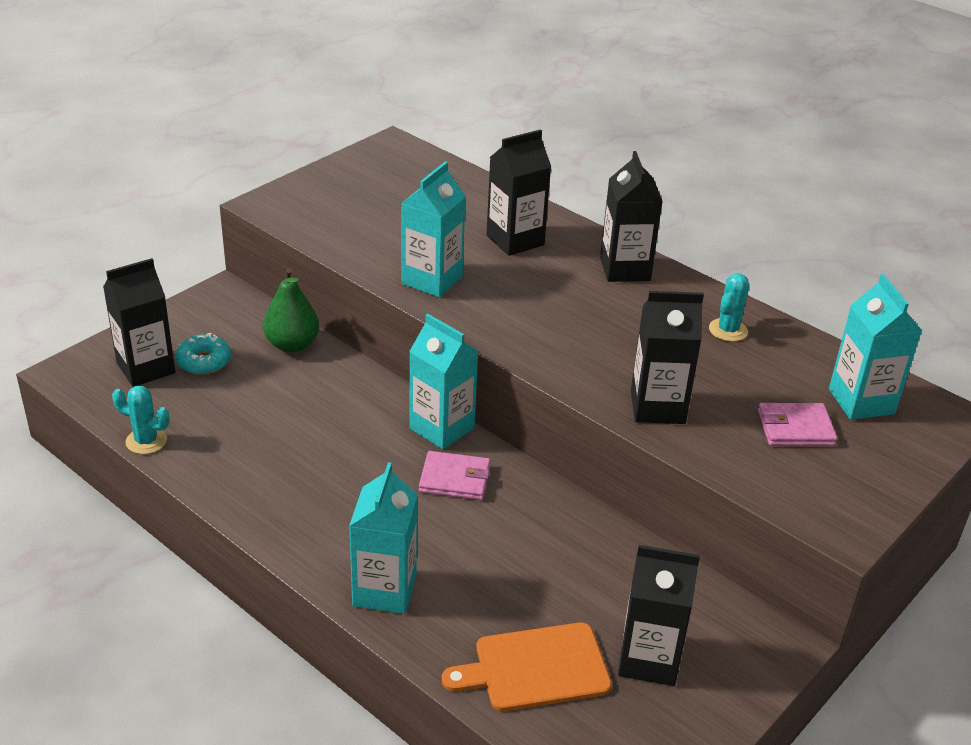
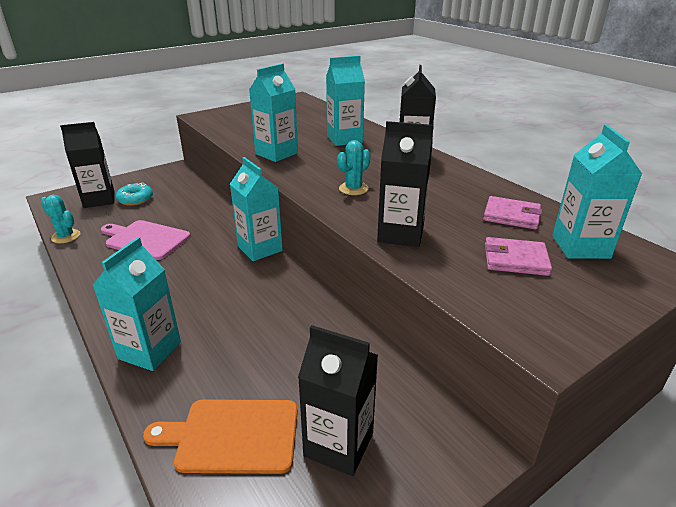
camera: 15 degrees right, 5 degrees down
green pear [263,268,319,353] -> none
pink wallet [419,451,490,500] -> pink wallet moved to [483,196,542,230]
black carton [486,129,551,256] -> turquoise carton [326,56,365,146]
turquoise cactus [709,273,750,342] -> turquoise cactus moved to [337,140,371,195]
none -> pink cutting board [101,220,191,260]

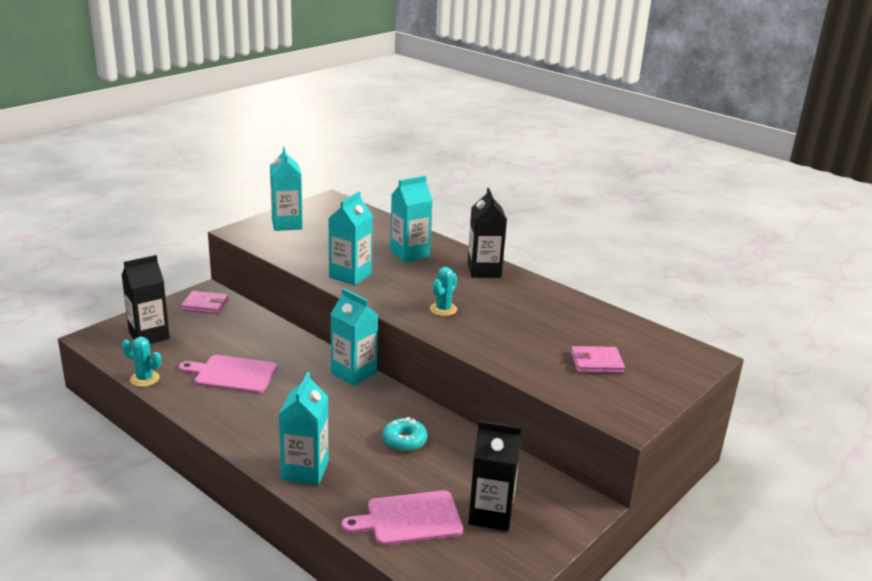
camera: 15 degrees left, 5 degrees down
turquoise donut [116,183,153,206] -> turquoise donut moved to [383,417,427,452]
orange cutting board [143,399,298,474] -> pink cutting board [342,490,463,546]
black carton [377,121,434,247] -> none
pink wallet [483,196,542,230] -> pink wallet moved to [181,291,229,314]
turquoise carton [552,125,642,259] -> turquoise carton moved to [270,147,303,231]

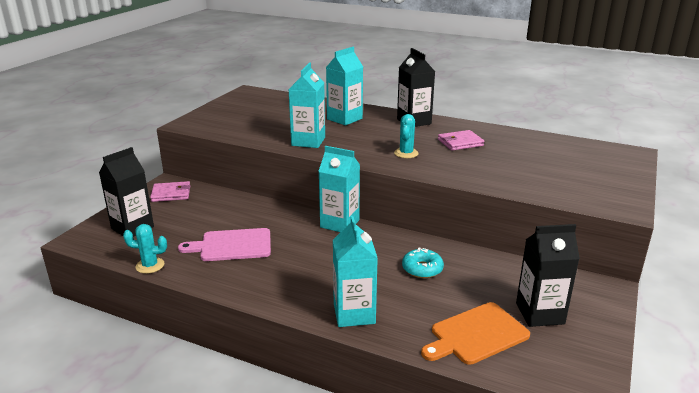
camera: 15 degrees left, 0 degrees up
turquoise carton [270,147,303,231] -> none
pink cutting board [342,490,463,546] -> orange cutting board [421,302,530,365]
pink wallet [571,346,625,373] -> pink wallet moved to [438,130,485,151]

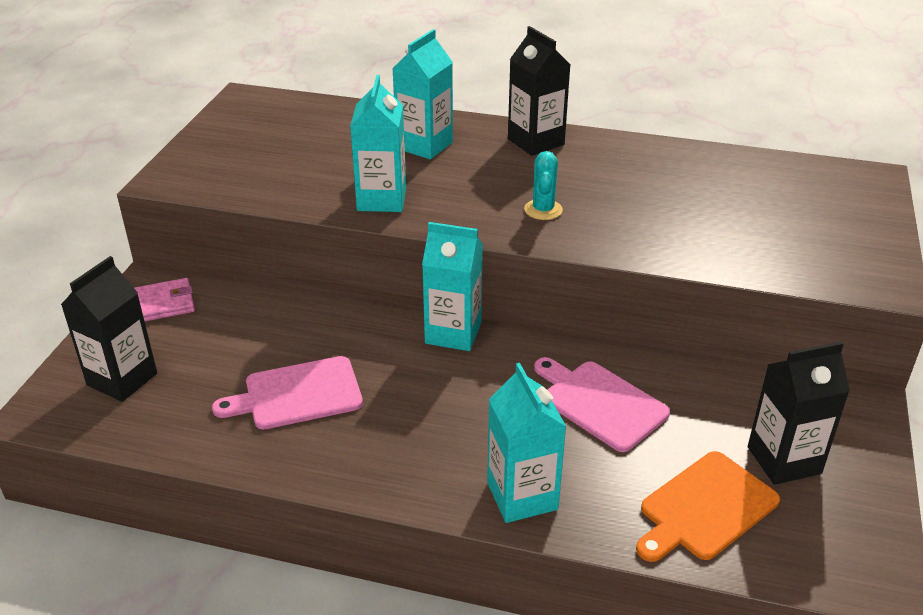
camera: 10 degrees left, 10 degrees up
turquoise cactus [123,224,167,274] -> none
turquoise donut [402,247,444,278] -> pink cutting board [534,357,670,452]
pink wallet [438,130,485,151] -> none

